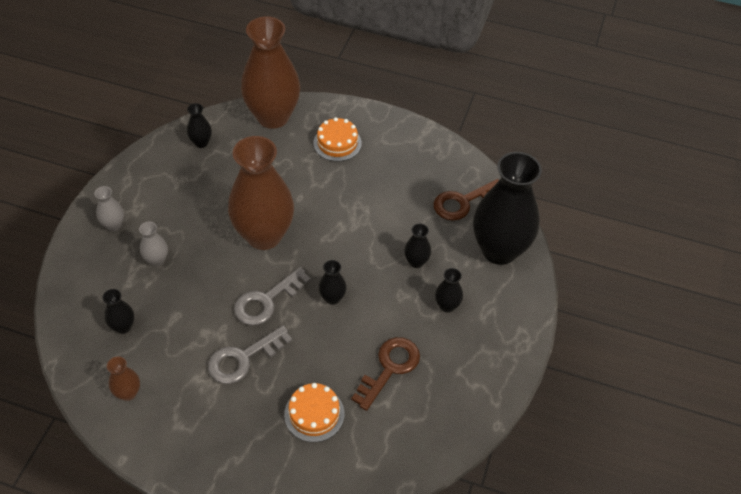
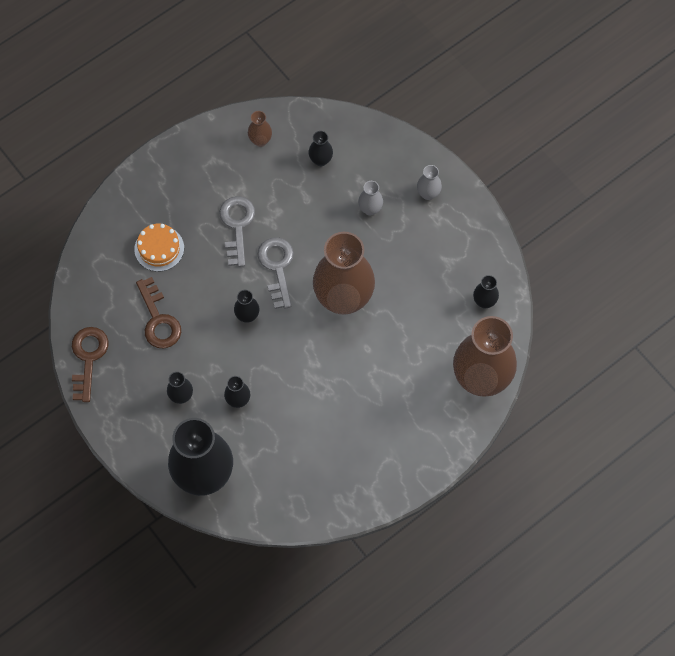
camera: 125 degrees right, 15 degrees up
orange cake [313,117,362,161] -> none
brown key [433,179,499,221] -> brown key moved to [72,327,109,402]

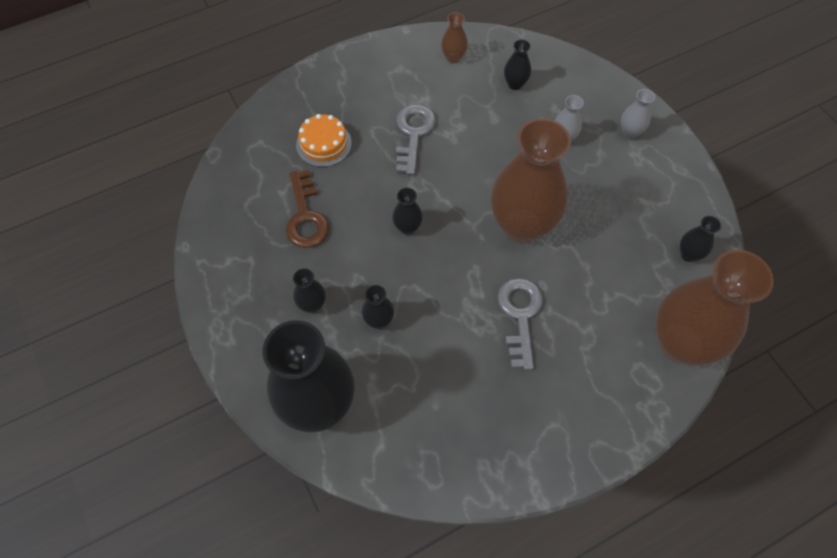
camera: 10 degrees right, 5 degrees down
brown key [72,327,109,402] -> none
grey key [257,237,294,309] -> grey key moved to [498,278,543,370]

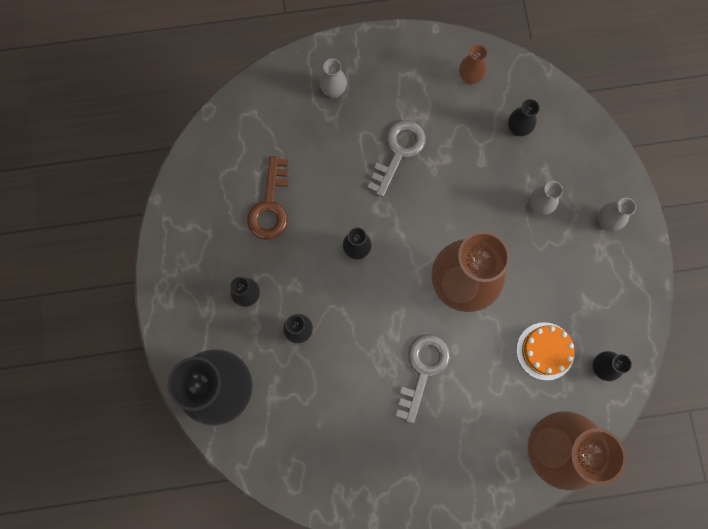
camera: 20 degrees right, 15 degrees up
orange cake [296,114,352,167] -> orange cake moved to [516,322,575,380]
none -> grey vase [319,58,347,98]

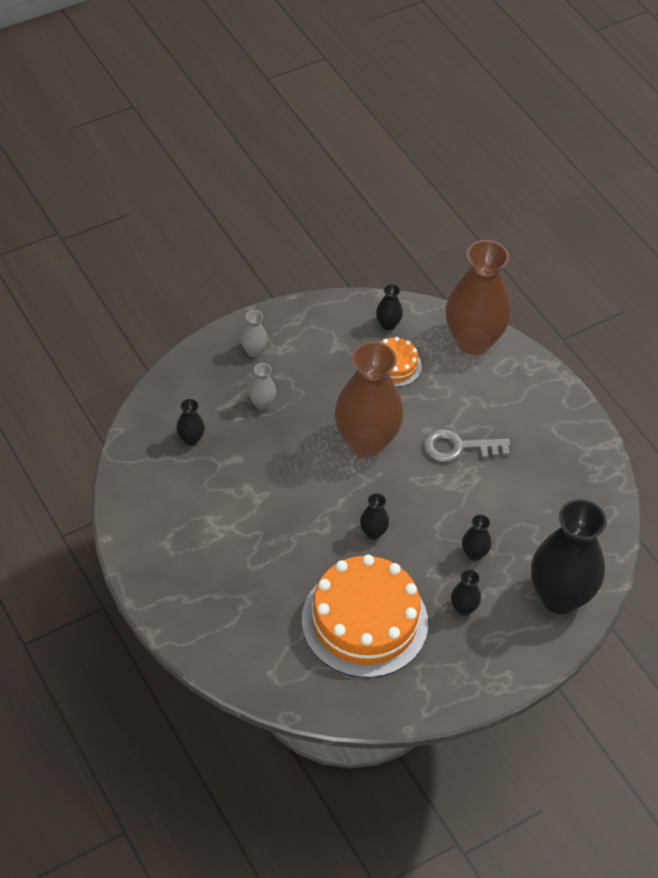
camera: 115 degrees left, 25 degrees down
brown key [247,156,288,240] -> orange cake [302,554,428,678]
grey vase [319,58,347,98] -> none
grey key [367,120,426,197] -> none
brown vase [459,45,488,85] -> none

